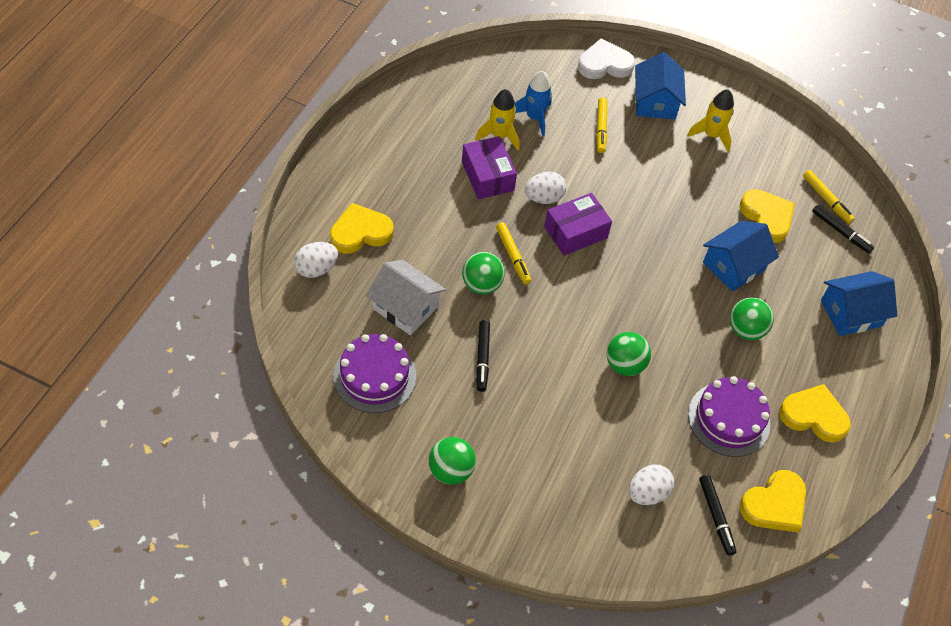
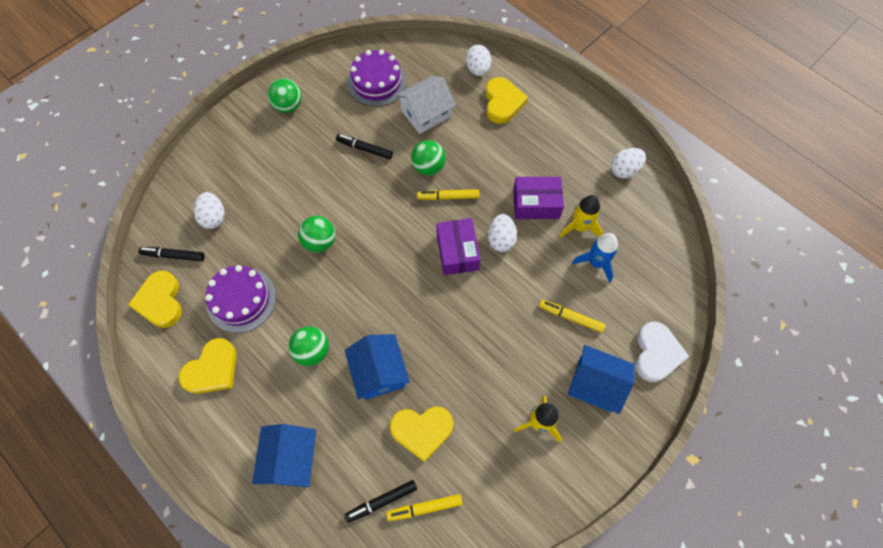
camera: 115 degrees right, 10 degrees up
none -> white egg [611,148,646,178]

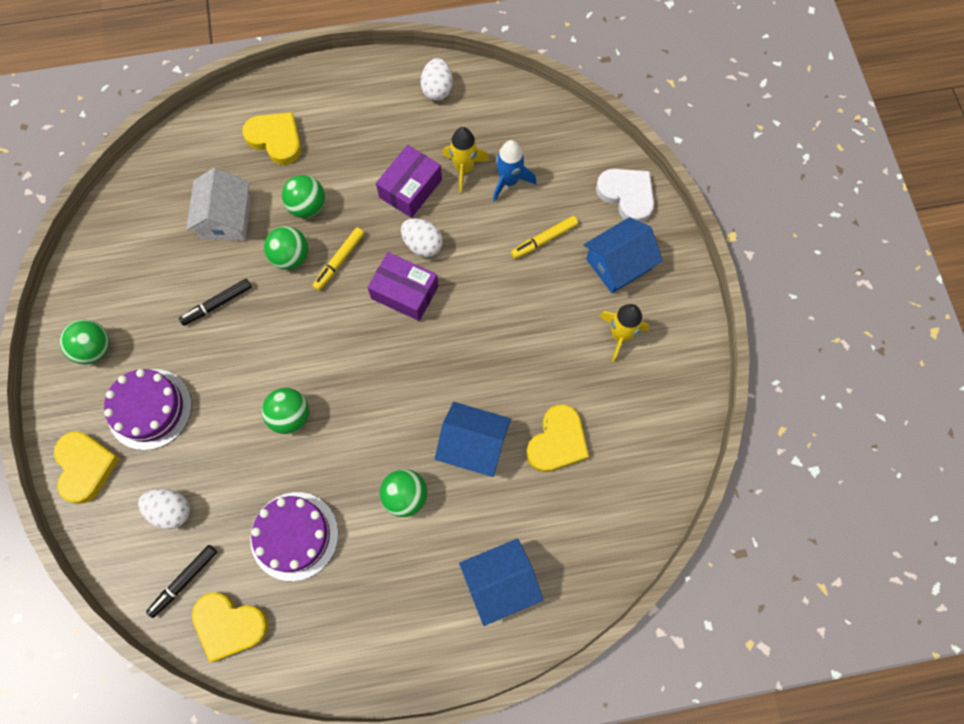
camera: 55 degrees left, 5 degrees up
yellow heart [178,338,236,394] -> yellow heart moved to [54,431,120,504]
blue house [252,424,316,487] -> blue house turned 60 degrees counterclockwise [459,538,543,626]
black marker [344,480,417,523] -> none
purple cake [347,50,406,107] -> purple cake moved to [104,369,192,450]
yellow marker [386,494,463,521] -> none
white egg [466,45,491,76] -> none
none -> green ball [282,175,325,218]

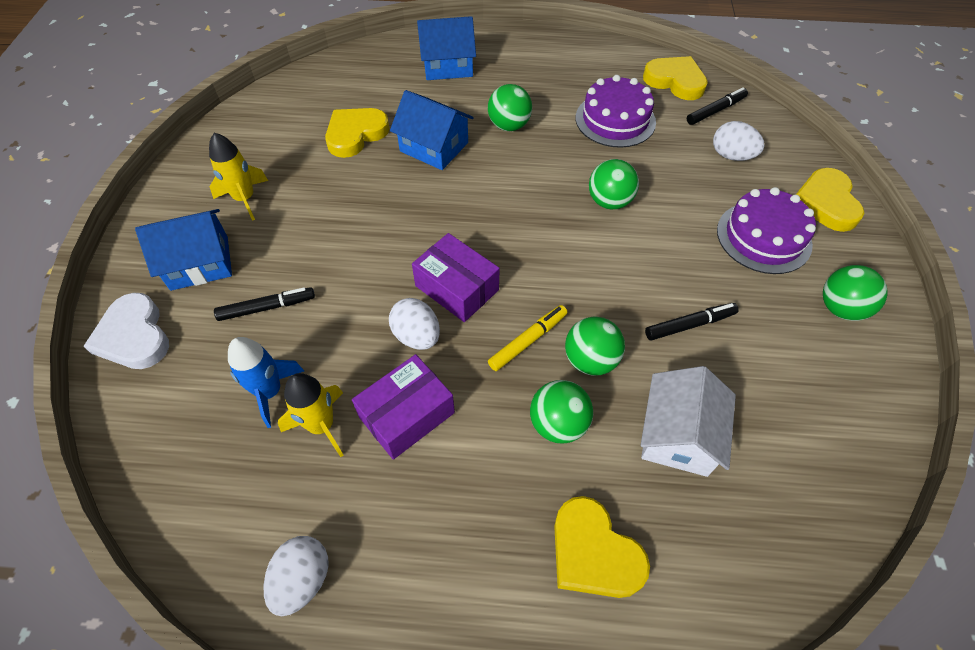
camera: 165 degrees left, 15 degrees down
yellow marker [511,216,578,259] -> black marker [214,287,315,321]

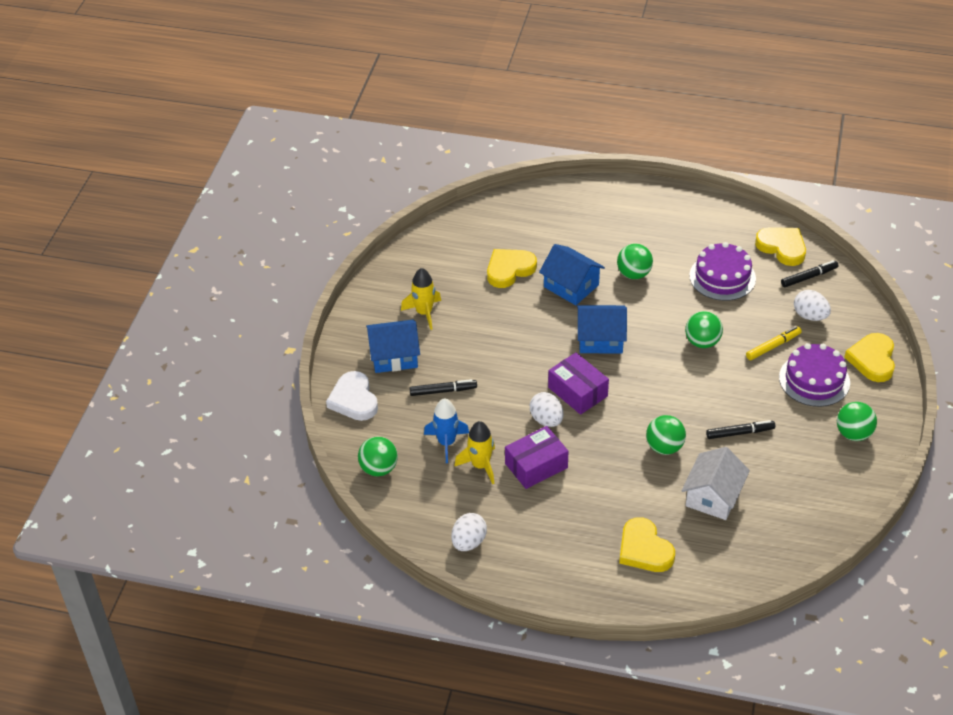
camera: 10 degrees right, 10 degrees down
blue house [417,16,476,80] -> blue house moved to [577,305,627,354]
yellow marker [488,305,568,371] -> yellow marker moved to [746,326,802,360]
green ball [530,380,593,444] -> green ball moved to [358,437,398,476]

